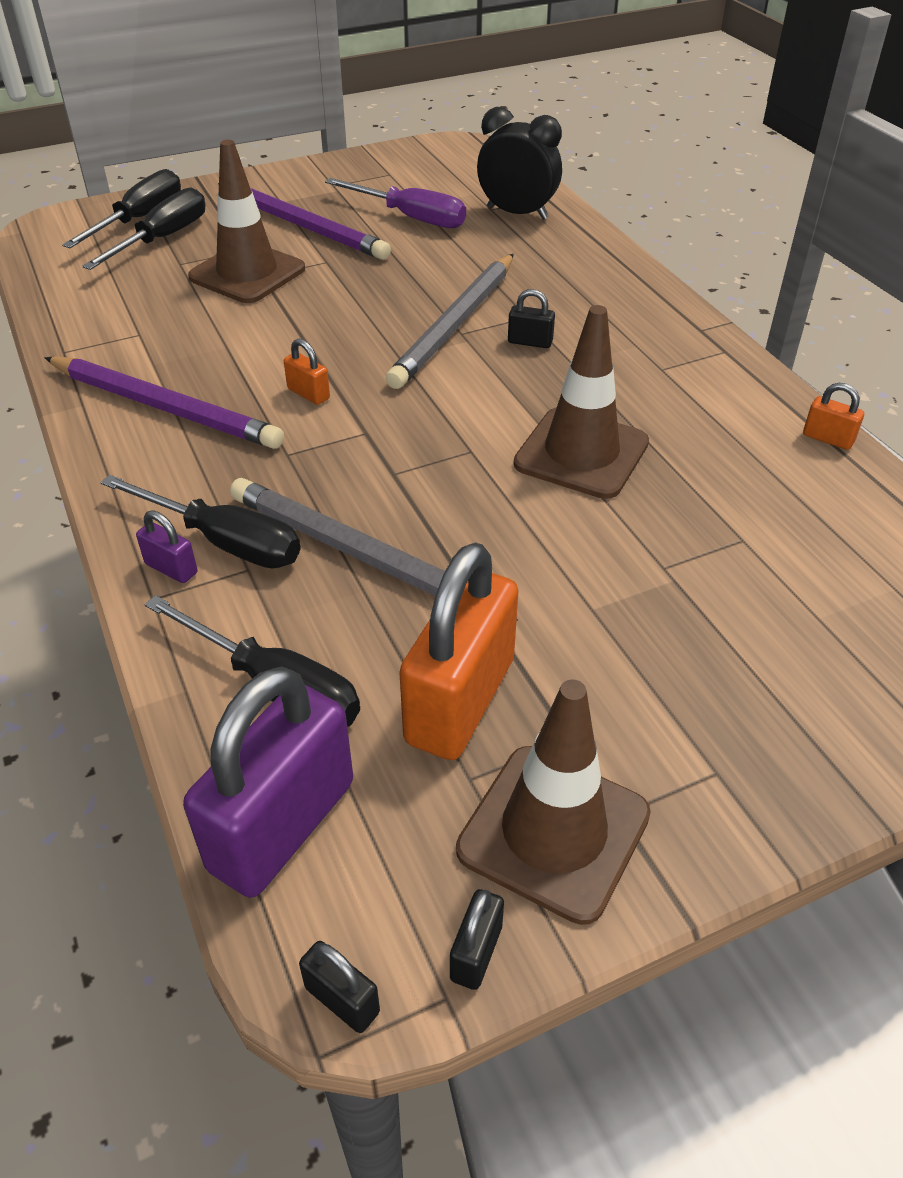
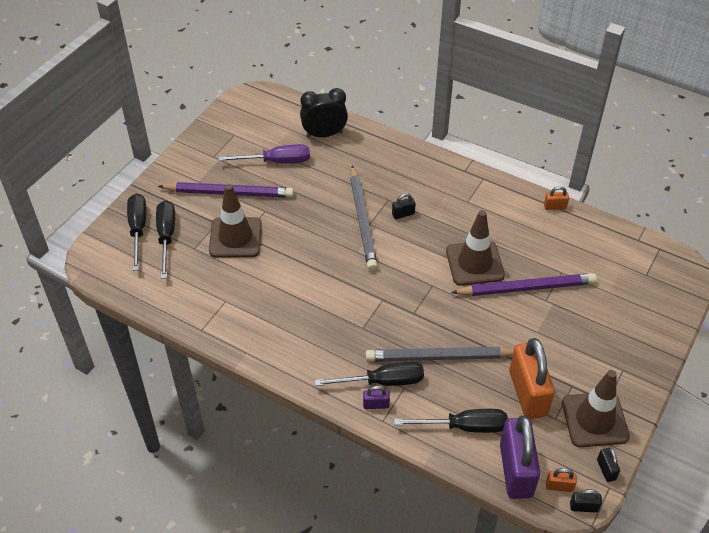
camera: 35 degrees left, 5 degrees up
purple pencil [44,356,284,449] -> purple pencil moved to [451,273,597,296]
orange padlock [284,338,330,405] -> orange padlock moved to [546,468,577,492]

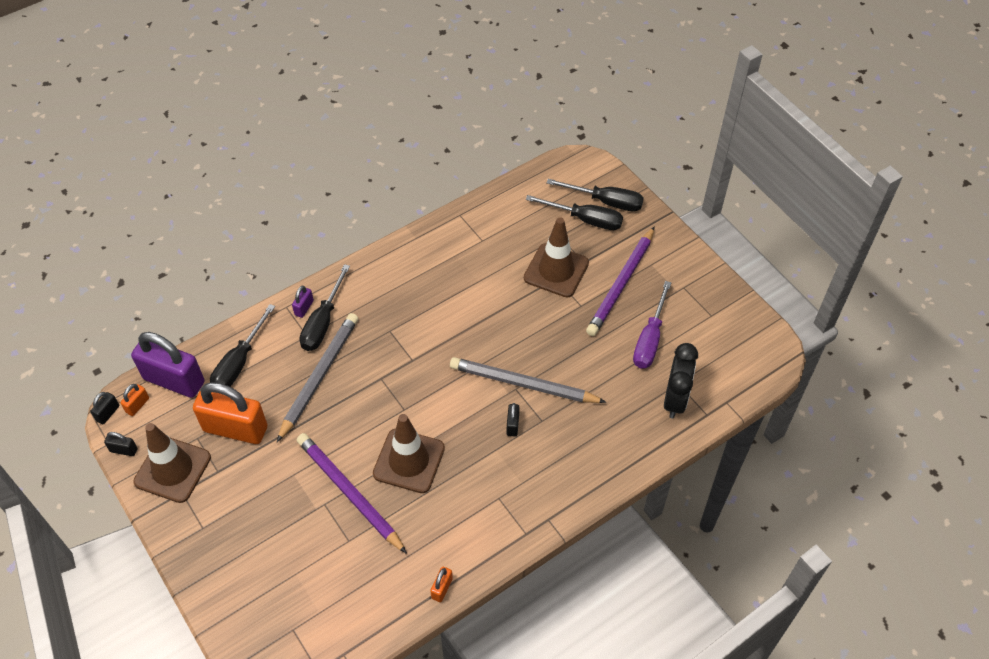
camera: 115 degrees right, 5 degrees up
purple pencil [451,273,597,296] -> purple pencil turned 120 degrees clockwise [297,433,407,554]

